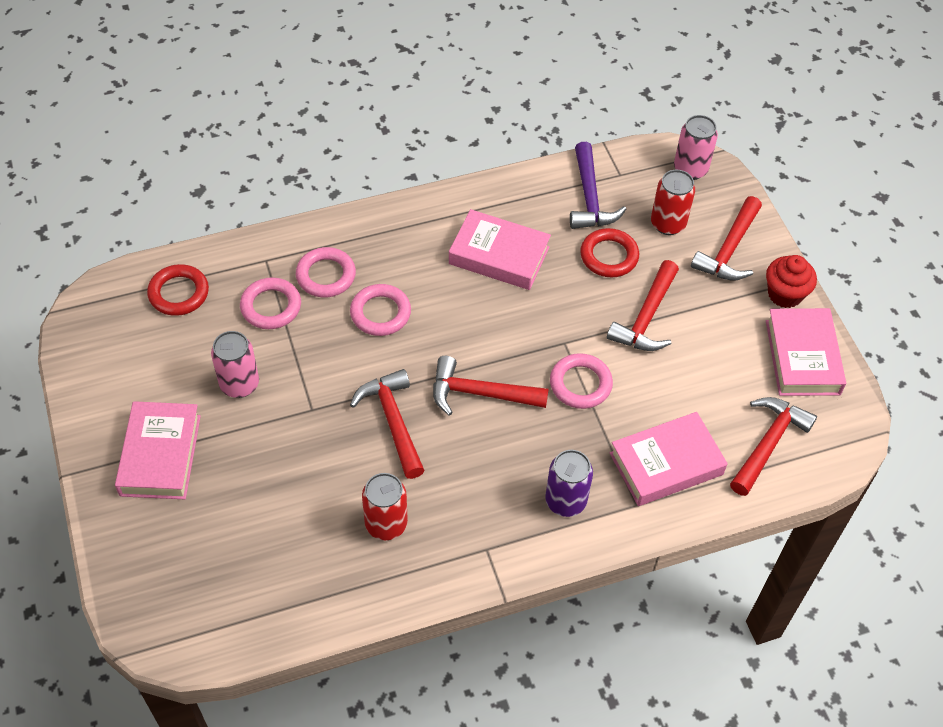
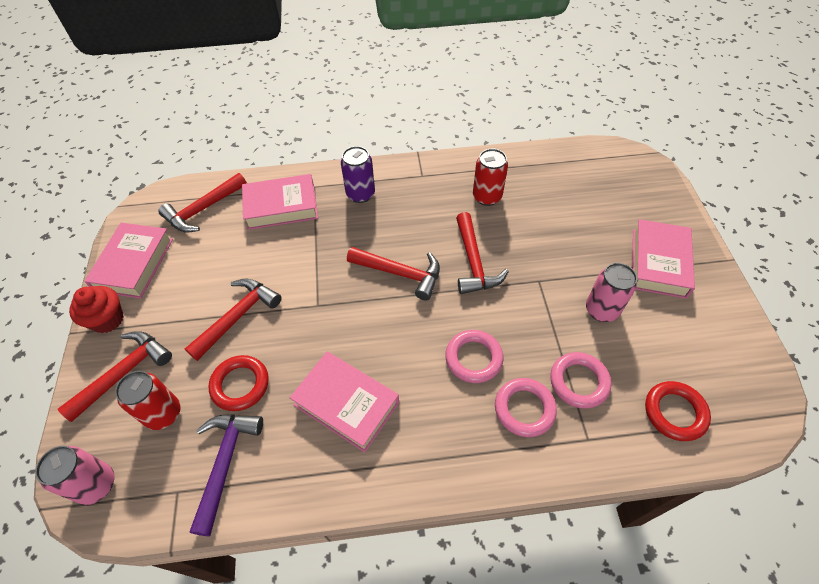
camera: 165 degrees left, 0 degrees up
pink ring [550,353,613,409] -> none

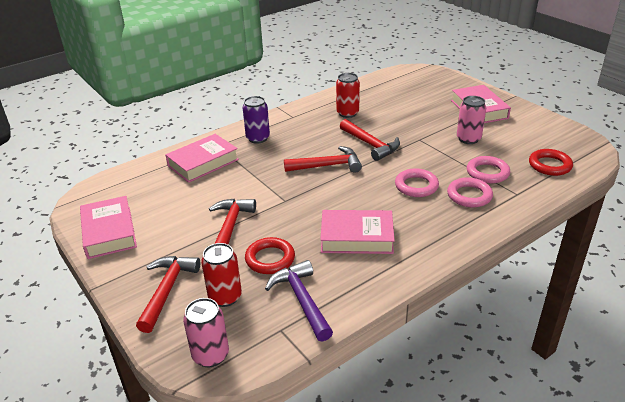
camera: 30 degrees left, 20 degrees down
red cupcake [69,286,124,333] -> none
red hammer [158,173,247,233] -> none

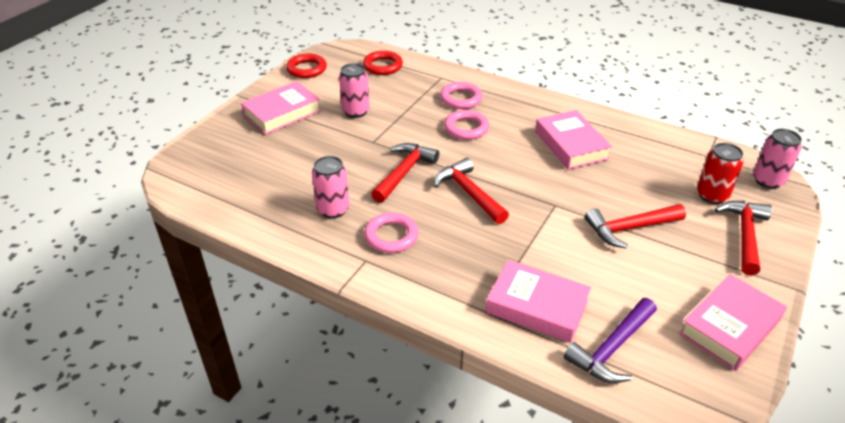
camera: 115 degrees left, 5 degrees up
red hammer [136,256,200,333] -> red hammer turned 120 degrees clockwise [715,201,772,276]
purple can [243,96,270,144] -> none
red ring [245,237,295,274] -> red ring moved to [286,53,327,78]
purple hammer [265,260,333,342] -> purple hammer moved to [564,298,657,383]
red can [336,73,360,118] -> pink can [312,156,349,219]
pink ring [467,156,510,183] -> pink ring moved to [364,212,419,253]

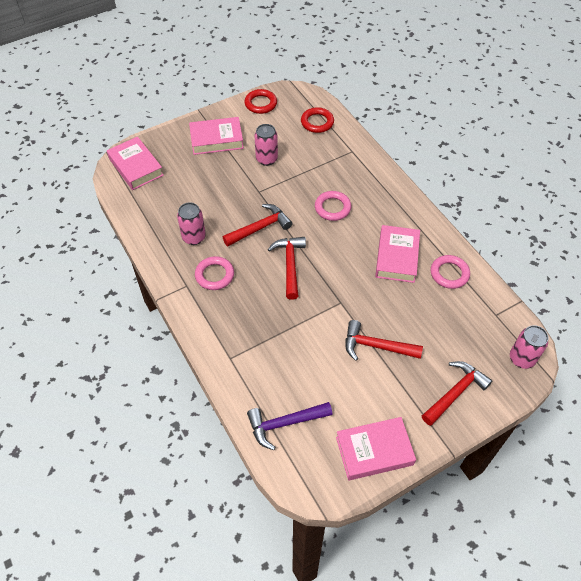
camera: 30 degrees right, 15 degrees up
pink ring [440,82,483,109] -> pink ring moved to [431,255,470,289]
pink book [486,260,591,343] -> pink book moved to [107,137,164,190]
red can [697,143,744,204] -> none

